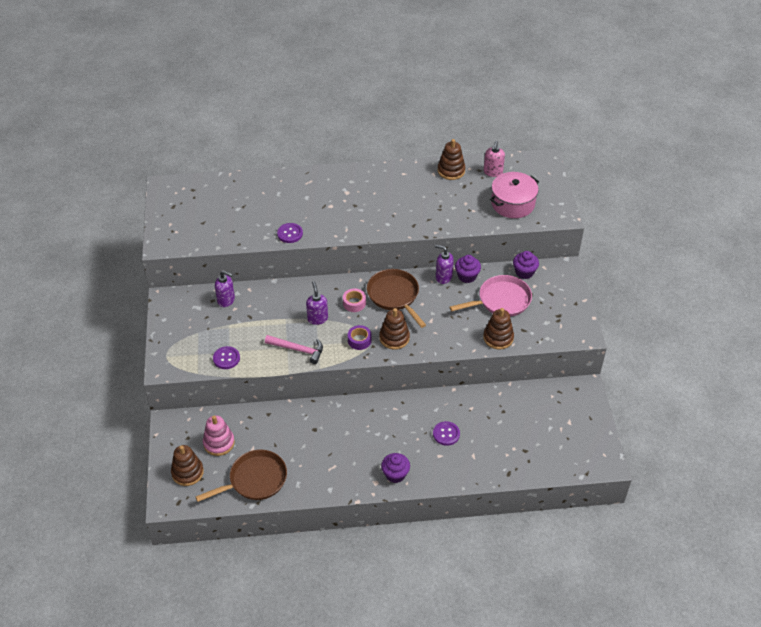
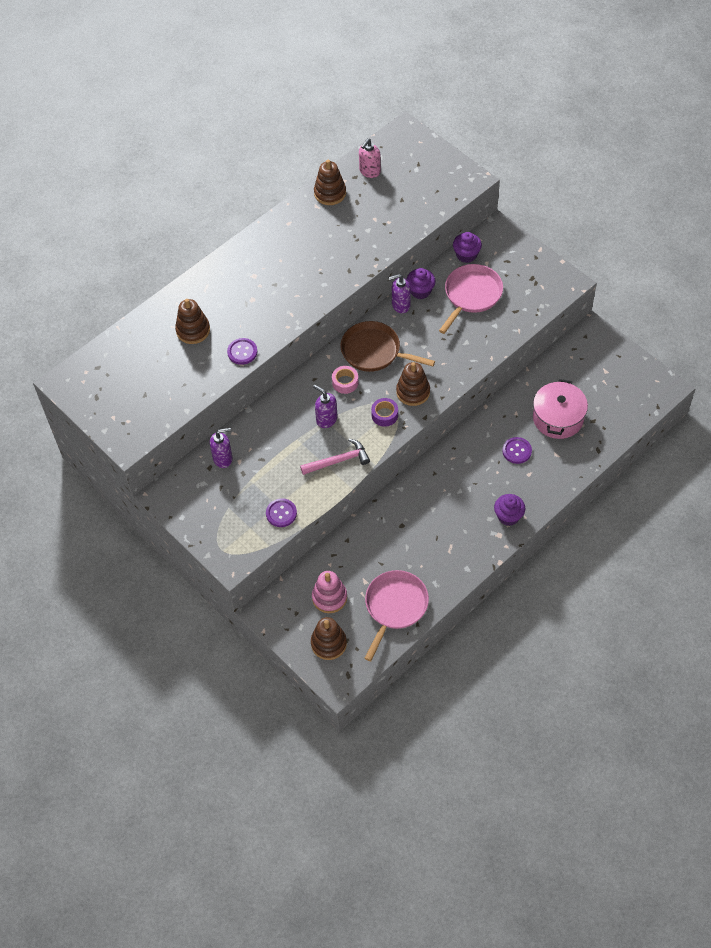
camera: 35 degrees left, 10 degrees up
brown pan [195,450,287,502] -> pink pan [364,570,429,661]
brown stacking toy [483,308,514,349] -> brown stacking toy moved to [175,299,210,344]
pink soap dispenser [484,141,505,177] -> pink soap dispenser turned 60 degrees clockwise [359,138,381,178]
pink pot [490,172,539,218] -> pink pot moved to [533,379,588,439]

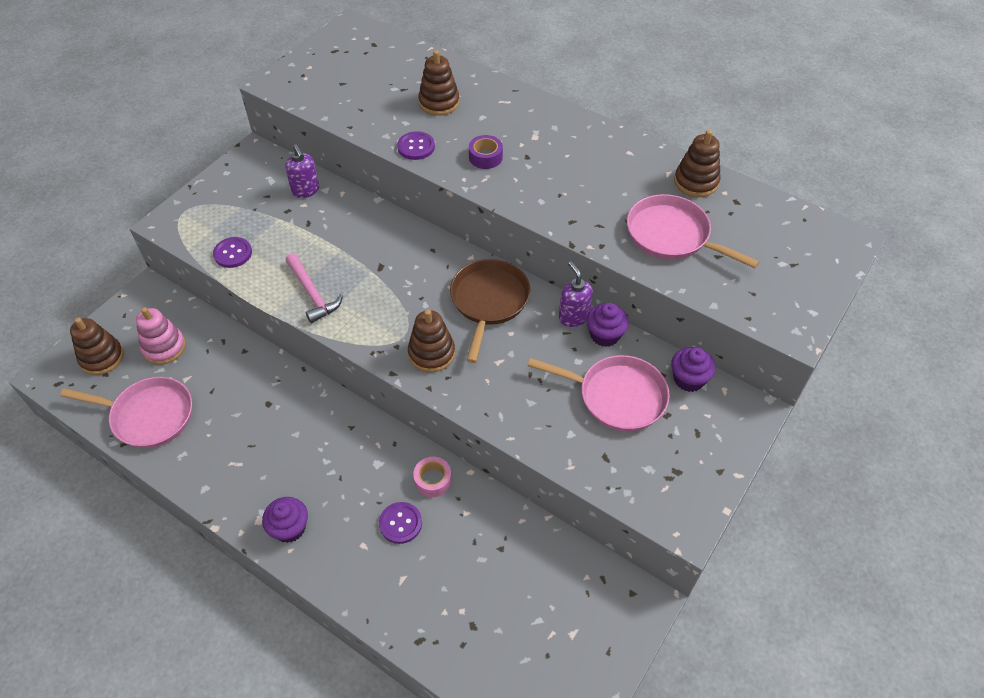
camera: 75 degrees right, 5 degrees down
purple soap dispenser [313,385,337,428] -> none
pink tape [332,366,359,394] -> pink tape moved to [413,457,452,497]
pink soap dispenser [359,138,381,178] -> none
purple tape [371,398,398,427] -> purple tape moved to [469,135,503,169]
pink pot [533,379,588,439] -> none
none -> pink pan [627,194,759,268]

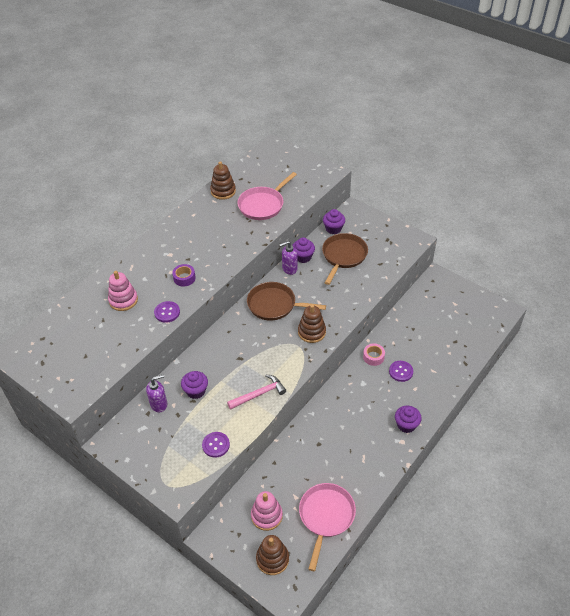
camera: 85 degrees left, 5 degrees down
brown stacking toy [418,50,460,116] -> pink stacking toy [108,271,138,311]
pink pan [528,355,670,431] -> brown pan [322,233,368,285]
none -> purple cupcake [181,371,208,399]

